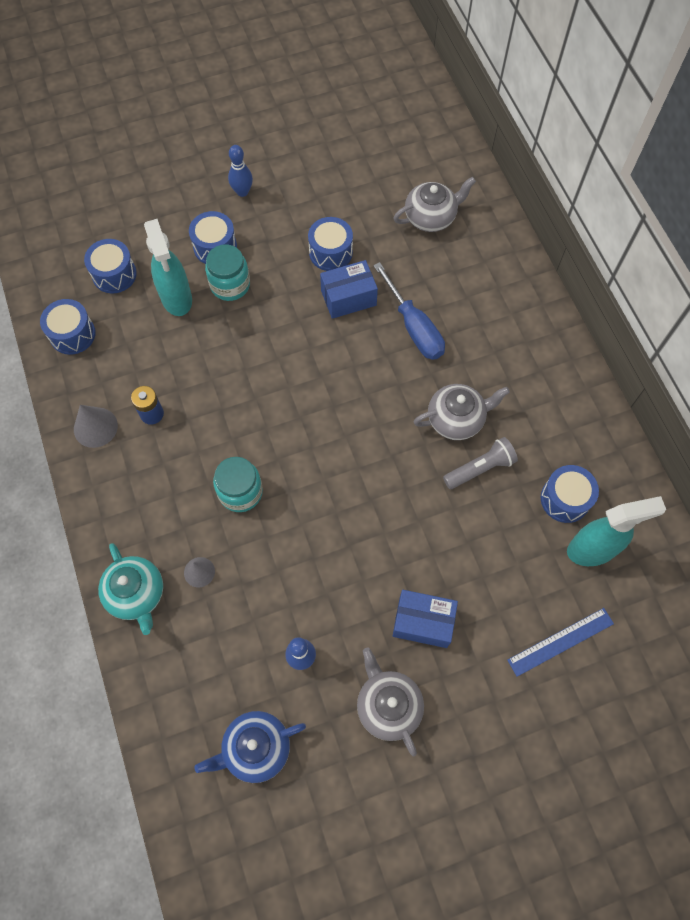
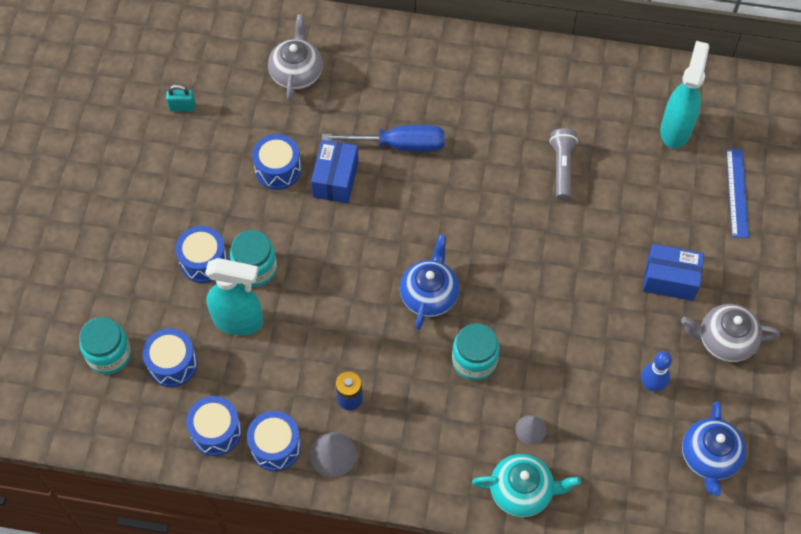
camera: 60 degrees left, 5 degrees down
blue bowling pin [228,145,253,197] -> none
blue box [393,590,458,648] -> blue box turned 60 degrees clockwise [643,244,704,301]
grey teapot [414,384,510,440] -> none
blue drum [541,465,599,523] -> blue drum moved to [247,411,301,471]
none -> turquoise jar [79,317,131,374]
none -> turquoise padlock [166,85,196,111]
none -> blue teapot [400,234,459,330]

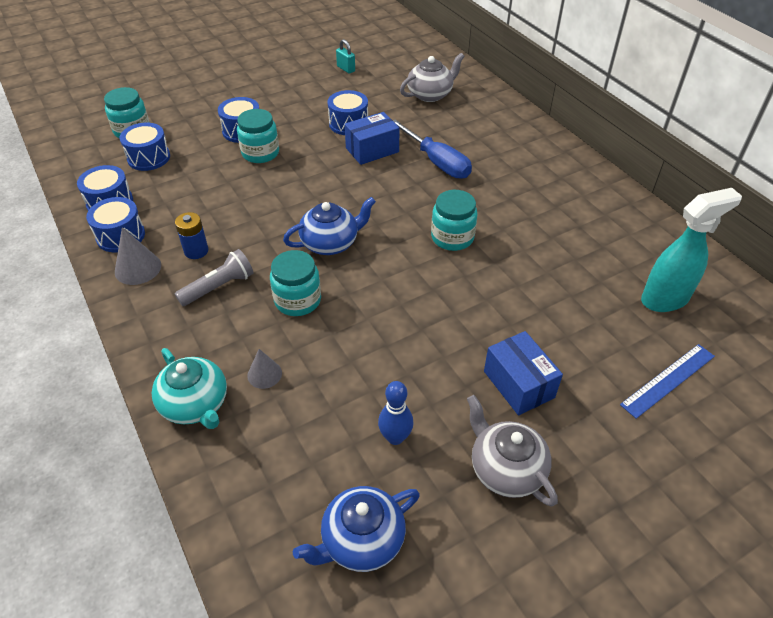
camera: 50 degrees right, 15 degrees down
turquoise spray bottle [205,258,263,335] -> none
grey flashlight [549,129,578,200] -> grey flashlight moved to [175,249,253,306]
none -> turquoise jar [431,190,478,251]

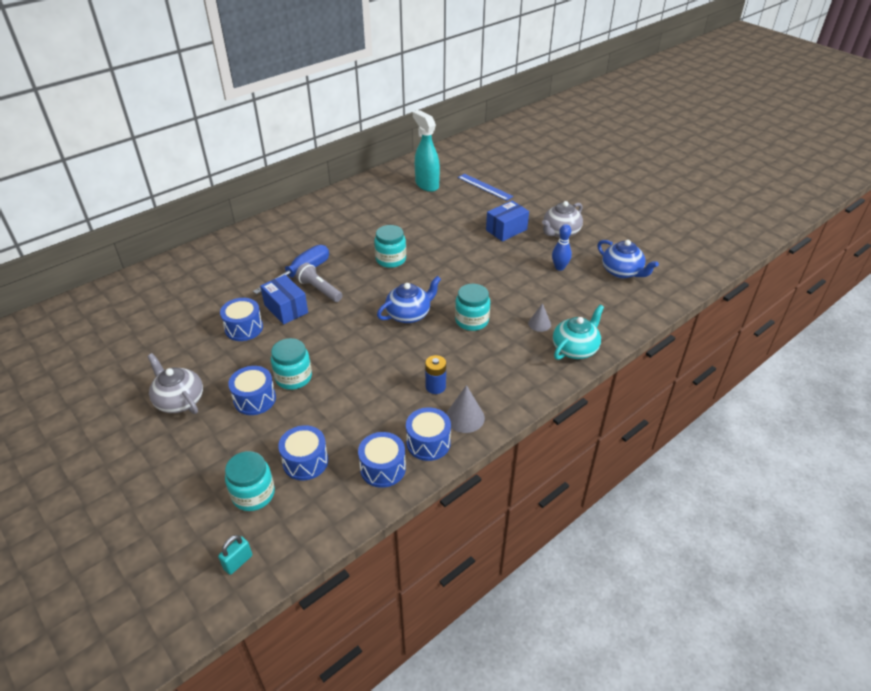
camera: 100 degrees left, 5 degrees down
grey flashlight [175,249,253,306] -> grey flashlight moved to [296,263,342,302]
blue teapot [283,197,376,255] -> blue teapot turned 90 degrees clockwise [377,276,441,323]
turquoise padlock [336,39,355,74] -> turquoise padlock moved to [218,535,252,575]
grey teapot [400,53,465,102] -> grey teapot moved to [147,353,203,414]

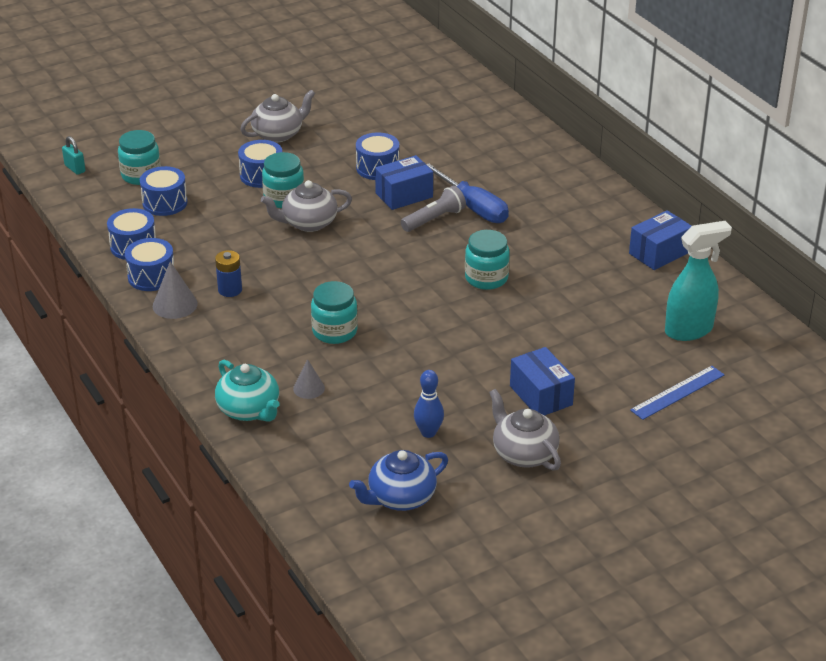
camera: 100 degrees right, 5 degrees down
blue teapot [377,276,441,323] -> none
none -> grey teapot [261,180,352,232]
none -> blue box [629,210,691,270]

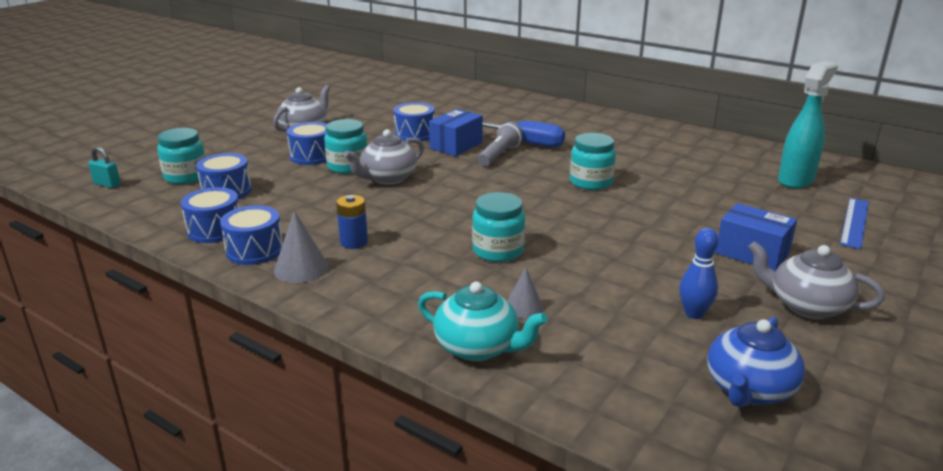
camera: 25 degrees left, 10 degrees down
blue box [629,210,691,270] -> none

